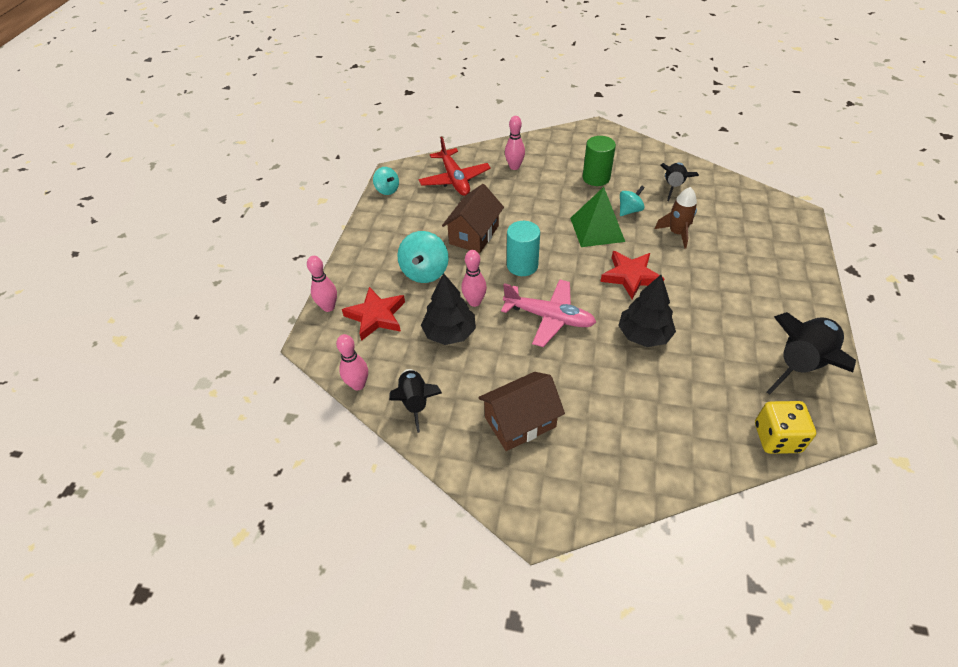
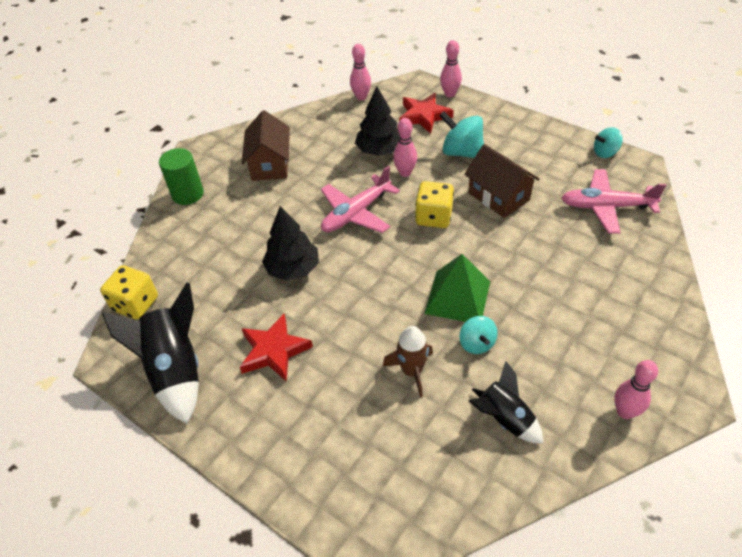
camera: 115 degrees right, 0 degrees up
black rocket [389,369,442,433] -> none
red plane [419,137,491,196] -> pink plane [561,169,666,234]
pink bowling pin [505,116,525,170] -> pink bowling pin moved to [614,360,658,419]
turquoise cylinder [507,221,540,276] -> yellow dice [415,181,454,228]
green cylinder [583,136,616,186] -> green cylinder moved to [159,148,204,205]
red star [600,251,664,299] -> red star moved to [240,314,313,381]

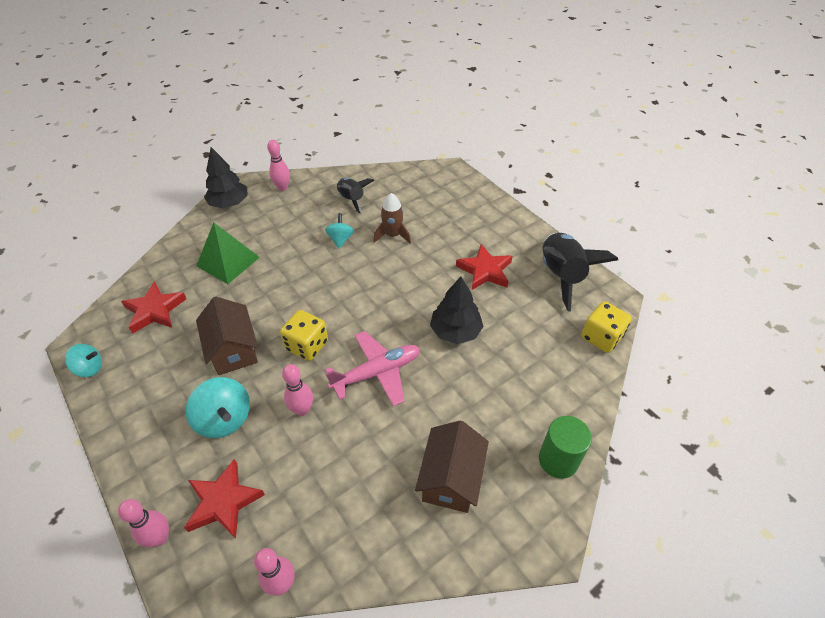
camera: 165 degrees left, 0 degrees up
black tree [355,87,400,156] -> black tree moved to [204,147,248,208]
green pyramid [424,254,490,322] -> green pyramid moved to [196,223,260,284]
pink plane [561,169,666,234] -> red star [121,281,187,334]

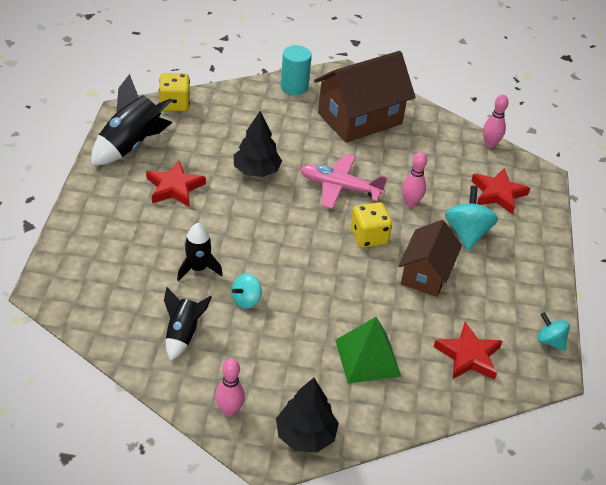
camera: 140 degrees left, 5 degrees down
pink bowling pin [118,499,169,547] -> none
brown rocket [373,193,411,244] -> black rocket [177,223,223,281]
brown house [415,420,489,513] -> brown house [314,51,415,143], size x1.59
green cylinder [539,416,592,479] -> turquoise cylinder [280,45,312,95]

